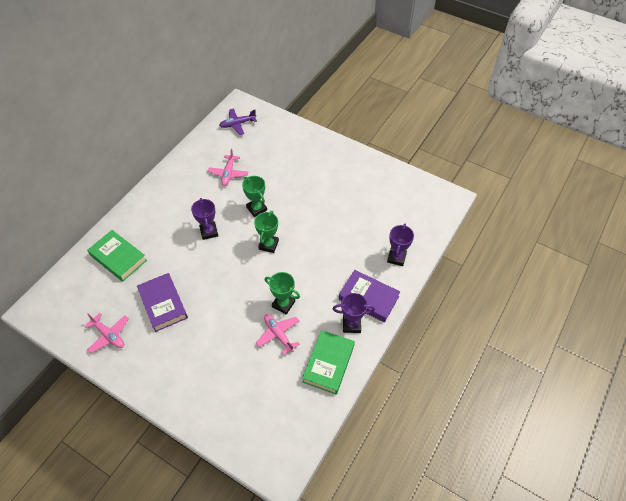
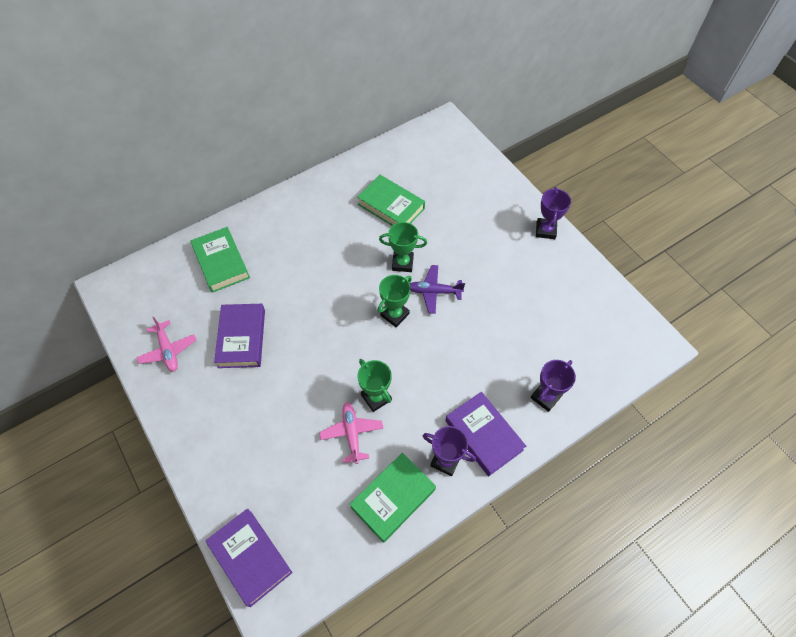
camera: 25 degrees right, 5 degrees up
purple trophy [191,198,218,240] -> purple trophy moved to [536,187,571,239]
pink plane [208,149,248,186] -> green book [357,175,425,226]
purple plane [219,109,257,135] -> purple plane moved to [410,265,465,314]
green trophy [242,176,267,217] -> green trophy turned 75 degrees counterclockwise [379,222,427,272]
none -> purple book [206,508,293,607]

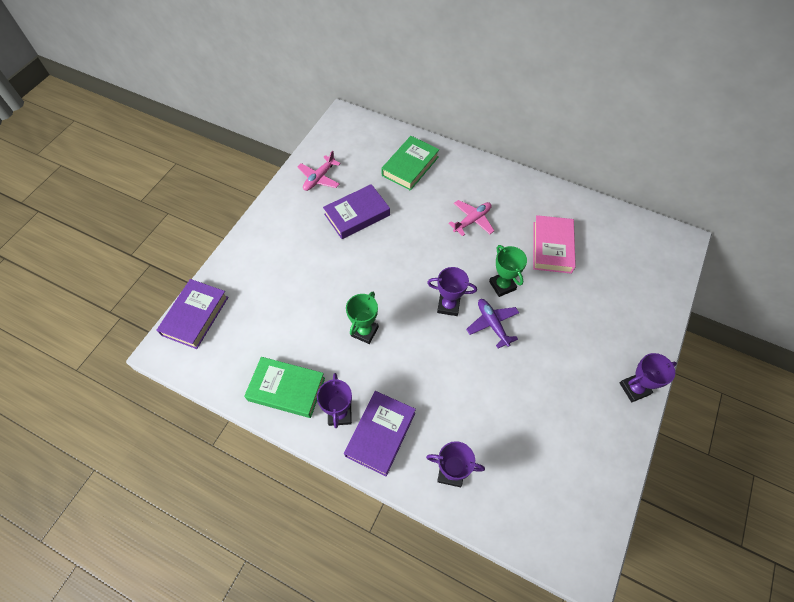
camera: 60 degrees right, 0 degrees up
pink plane [319,402,383,464] -> pink plane moved to [448,200,494,236]
green book [357,175,425,226] -> pink book [533,215,576,274]
green trophy [377,275,412,327] -> purple trophy [427,267,477,316]

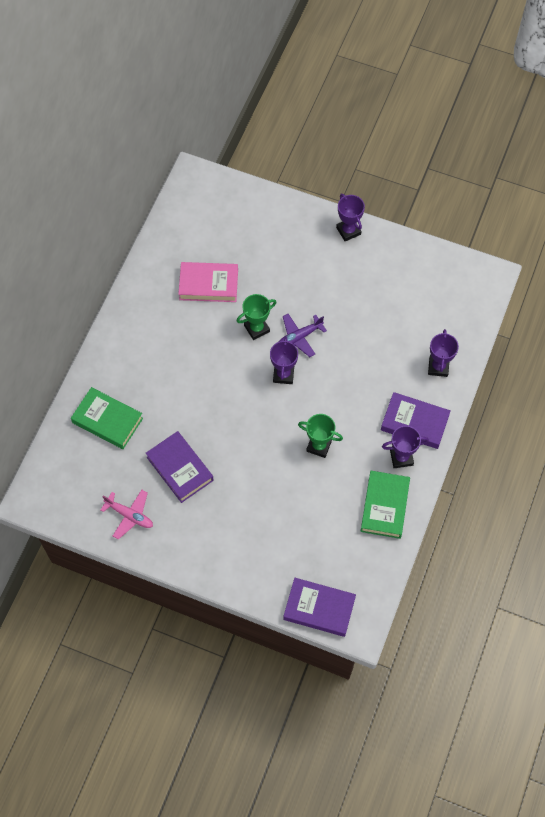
camera: 95 degrees left, 5 degrees up
pink plane [448,200,494,236] -> none

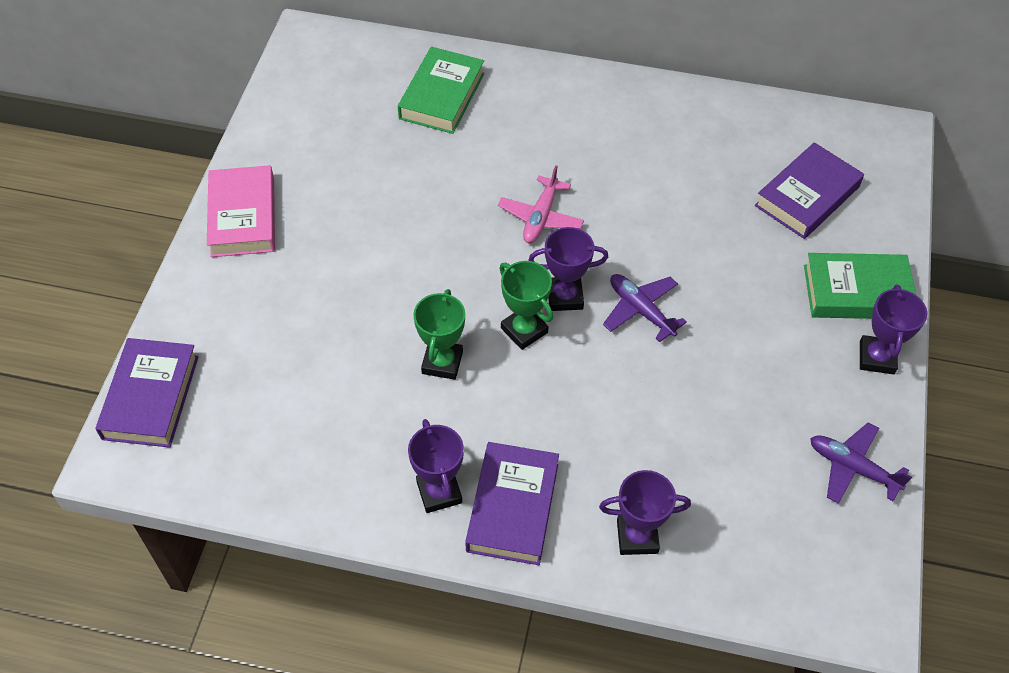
camera: 80 degrees right, 10 degrees down
pink plane [100,490,153,540] -> pink plane moved to [498,165,584,243]
purple book [146,431,214,503] -> purple book moved to [755,142,864,239]
pink book [178,262,238,302] -> pink book moved to [207,165,275,257]
green trophy [237,294,277,340] -> green trophy moved to [499,261,553,350]
purple trophy [336,194,365,241] -> purple trophy turned 45 degrees counterclockwise [860,285,927,374]
green book [361,471,410,539] -> green book moved to [804,253,916,319]
none -> purple plane [810,422,912,504]

